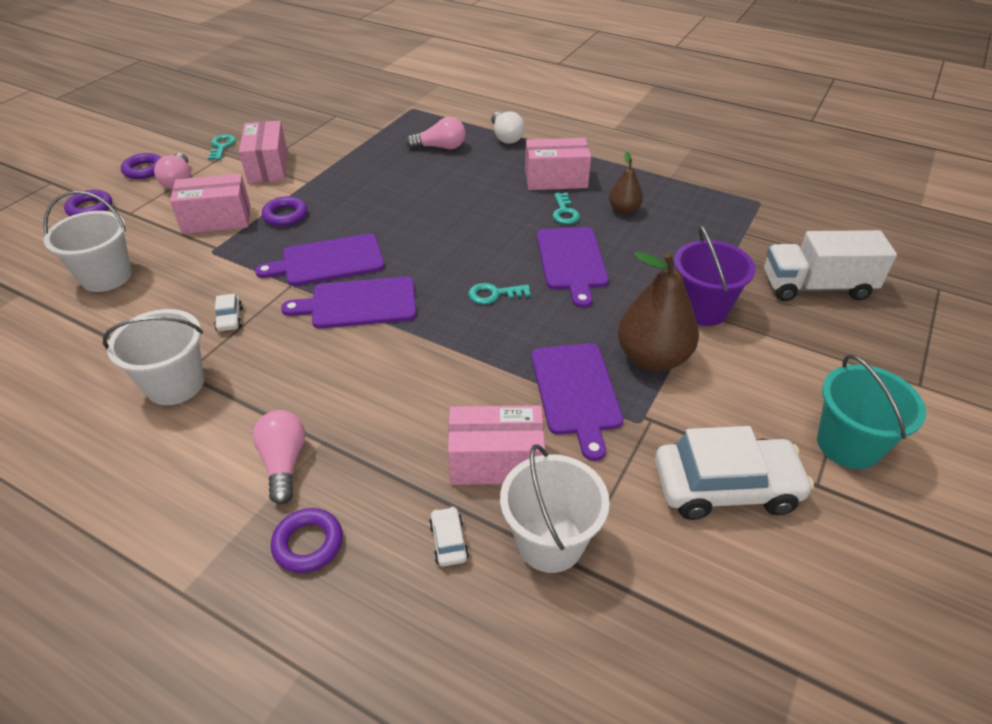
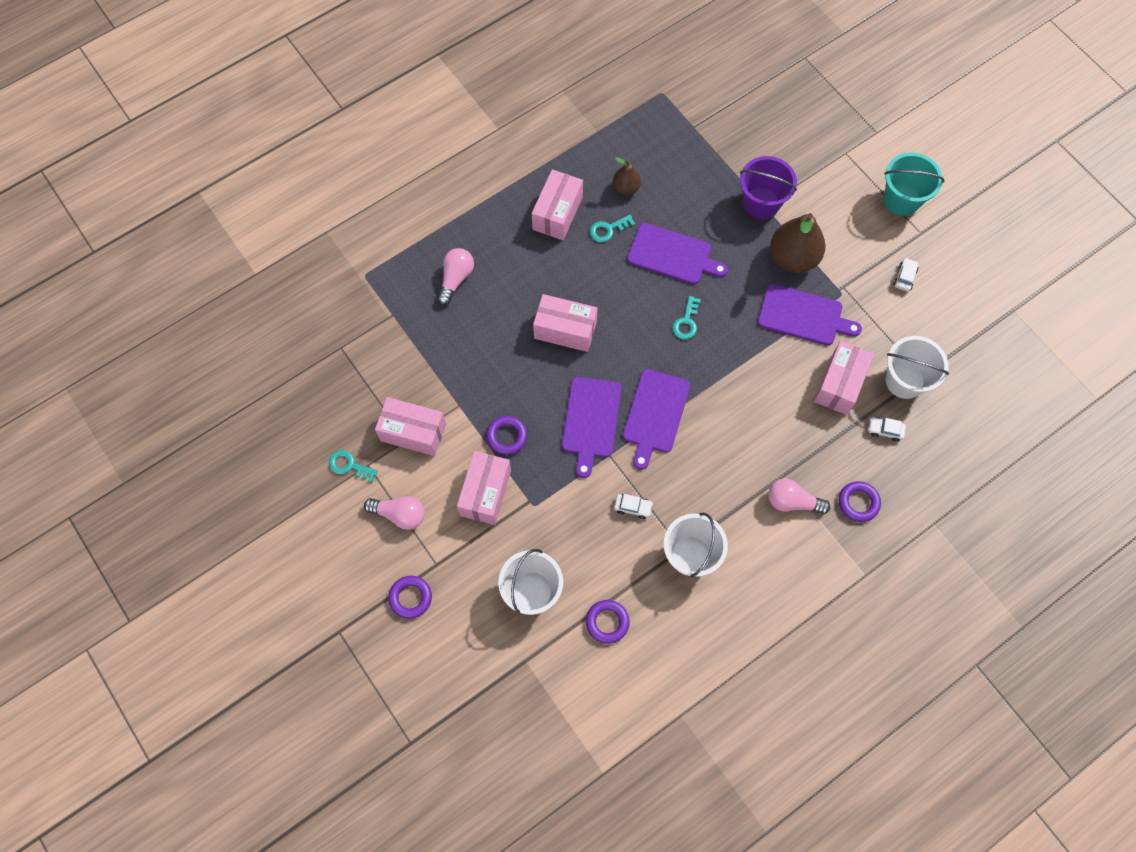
camera: 65 degrees left, 25 degrees up
purple ring [121,153,161,179] -> purple ring moved to [586,600,630,644]
white light bulb [491,111,525,144] -> none
turquoise key [552,193,580,224] -> turquoise key turned 135 degrees clockwise [590,215,635,242]
white car [655,426,814,520] -> white car [894,258,919,292], size x0.41
white truck [764,230,897,301] -> none
none -> pink box [533,294,598,352]

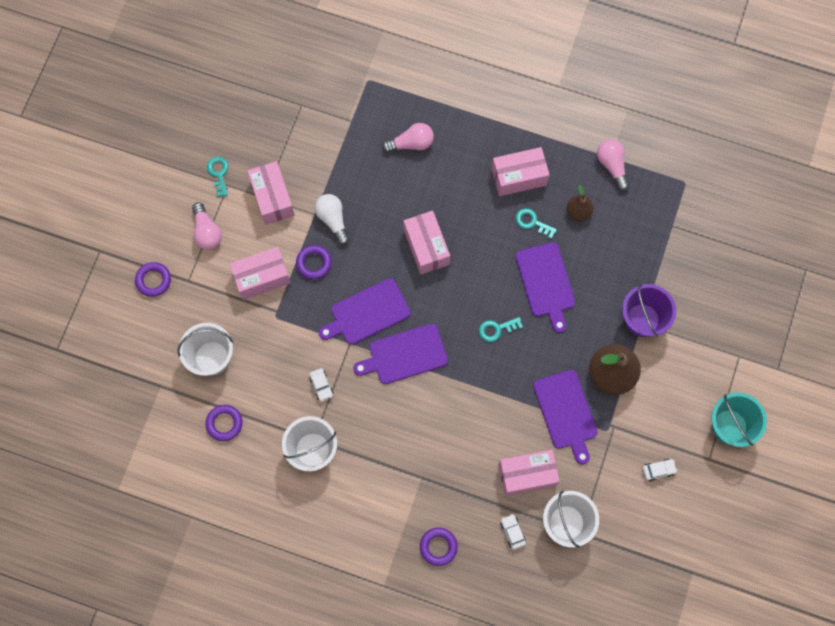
camera: 55 degrees right, 5 degrees up
pink light bulb [768,478,830,514] -> pink light bulb moved to [597,139,629,191]
none -> white light bulb [314,194,350,245]

